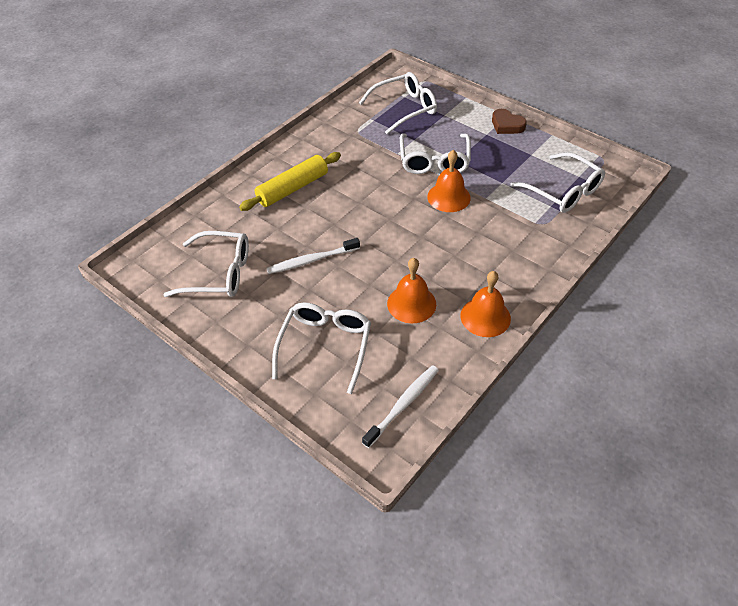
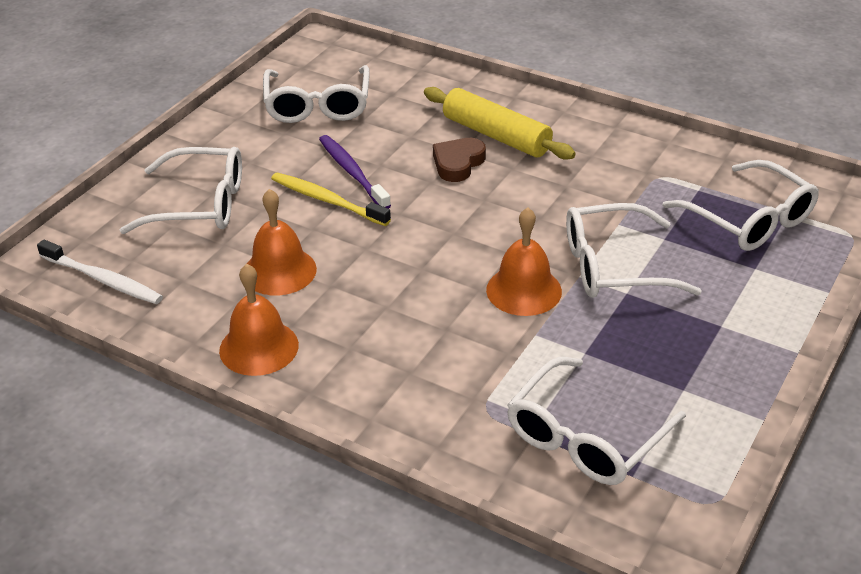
camera: 80 degrees right, 10 degrees down
white toothbrush [266,238,360,274] -> purple toothbrush [319,135,391,209]
brown heart [492,109,527,134] -> brown heart moved to [433,138,486,182]
none -> yellow toothbrush [271,173,391,226]

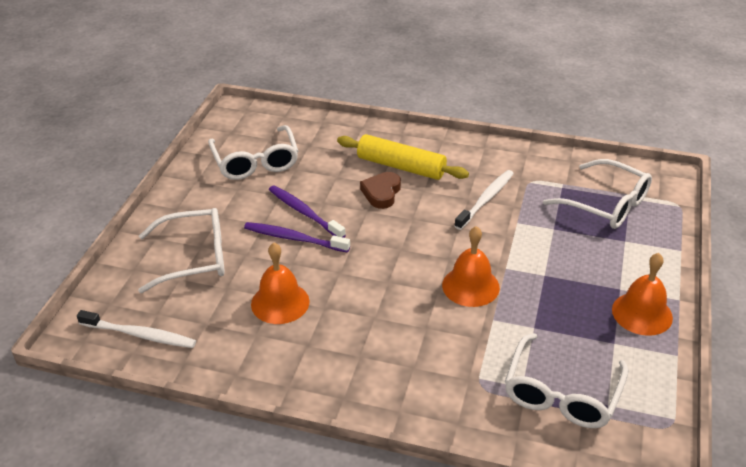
camera: 15 degrees left, 0 degrees up
orange bell [219,264,299,376] -> orange bell moved to [612,253,673,336]
yellow toothbrush [271,173,391,226] -> purple toothbrush [244,222,350,252]
white glasses [566,203,702,298] -> none
none -> white toothbrush [455,170,514,230]

